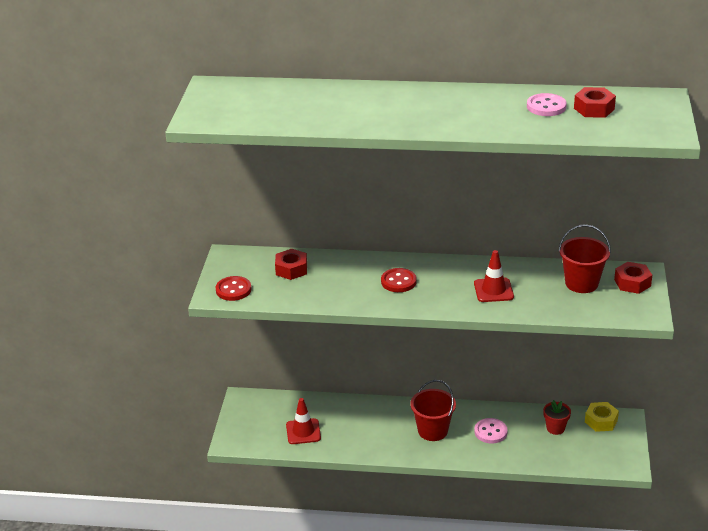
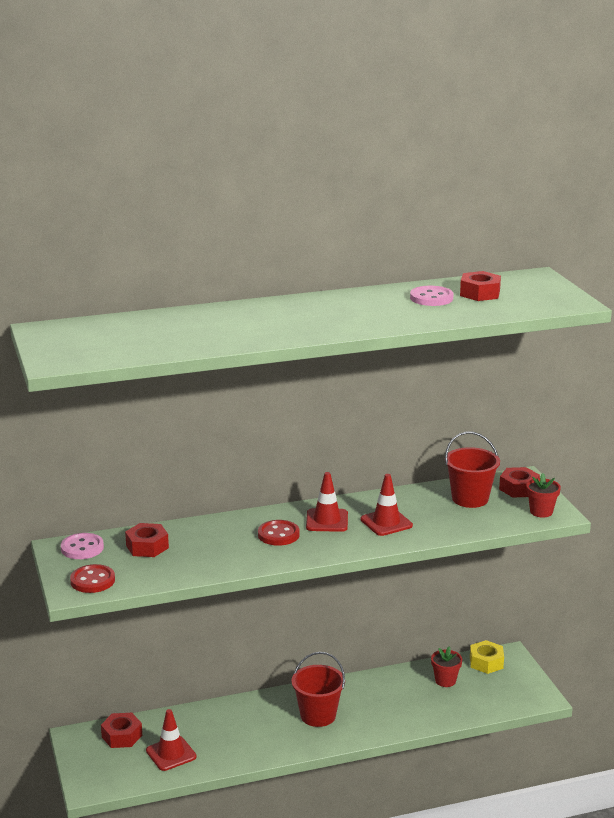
camera: 25 degrees left, 10 degrees down
pink button [474,418,508,444] -> pink button moved to [61,533,104,559]
none -> red nut [101,713,142,748]
none -> red traffic cone [306,472,348,532]
none -> red flower pot [526,473,561,518]

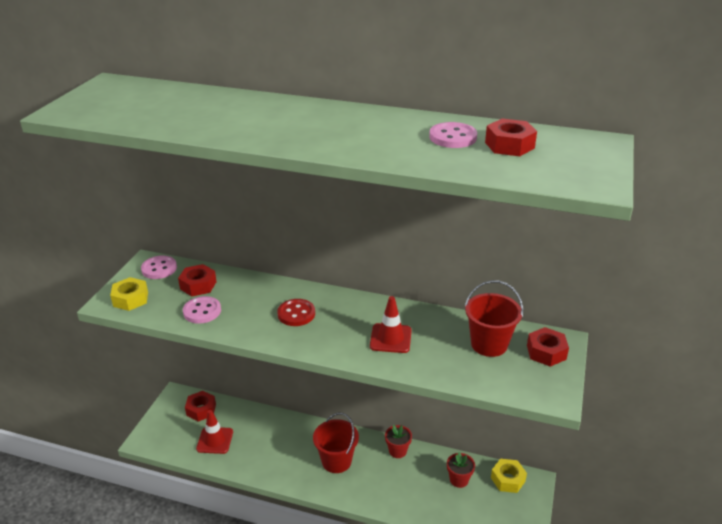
camera: 35 degrees right, 10 degrees up
red button [70,564,115,593] -> yellow nut [110,277,148,311]
red traffic cone [306,472,348,532] -> none
red flower pot [526,473,561,518] -> red flower pot moved to [385,425,412,458]
none -> pink button [183,296,221,324]

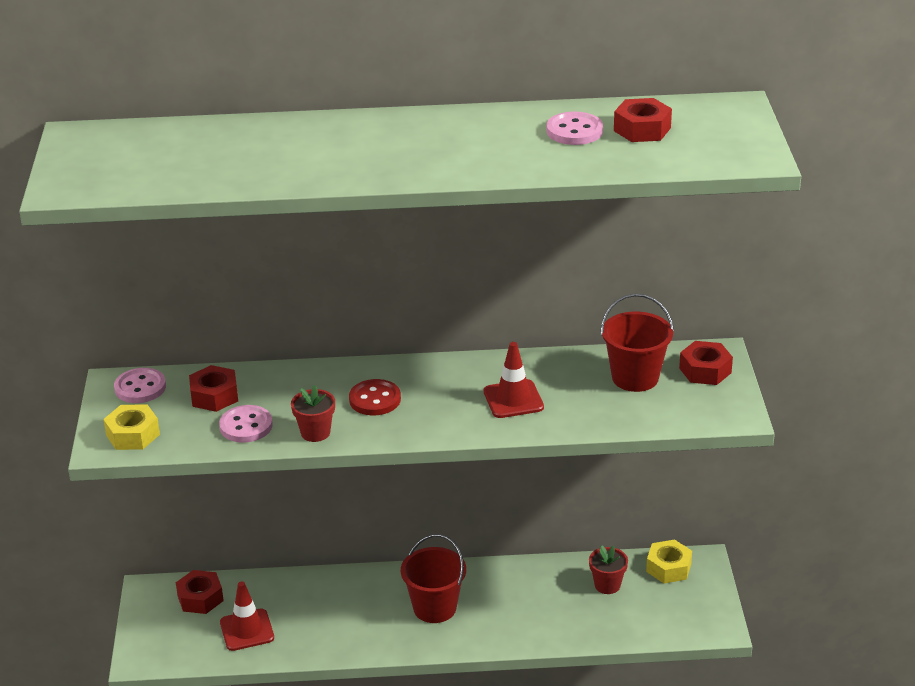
camera: 20 degrees left, 0 degrees up
red flower pot [385,425,412,458] -> red flower pot moved to [291,385,335,442]

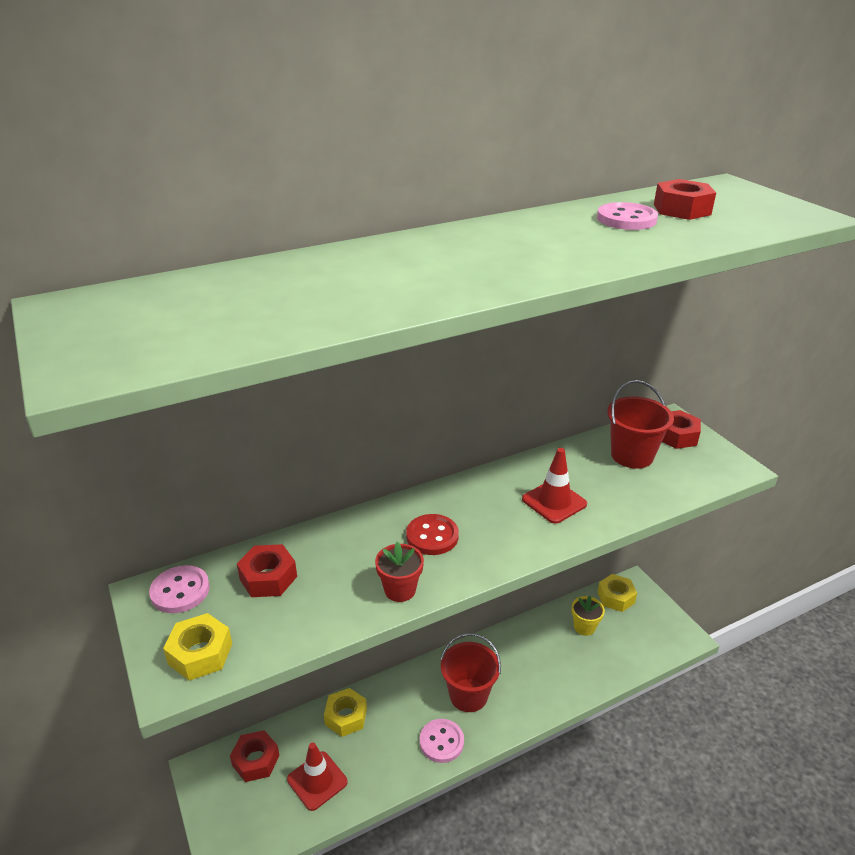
camera: 25 degrees left, 0 degrees up
pink button [219,405,273,443] -> pink button moved to [420,719,464,763]
red flower pot [589,545,628,594] -> yellow flower pot [572,596,605,636]
none -> yellow nut [324,688,367,737]

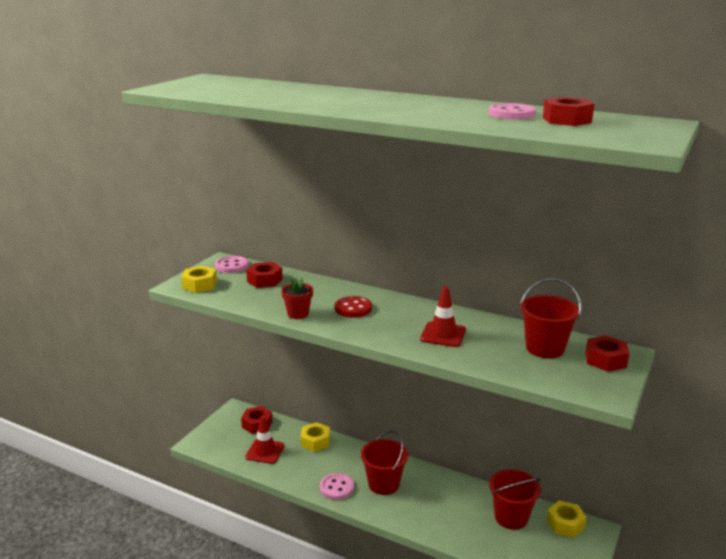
camera: 55 degrees right, 10 degrees down
yellow flower pot [572,596,605,636] -> red bucket [489,469,541,530]

